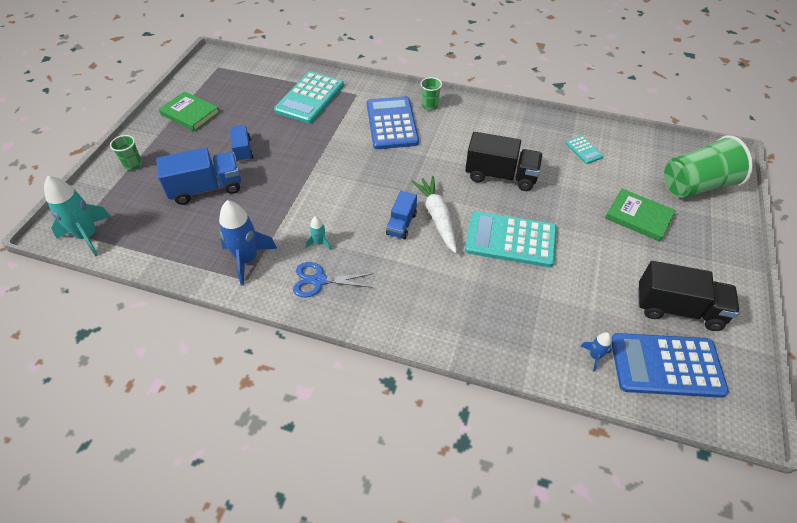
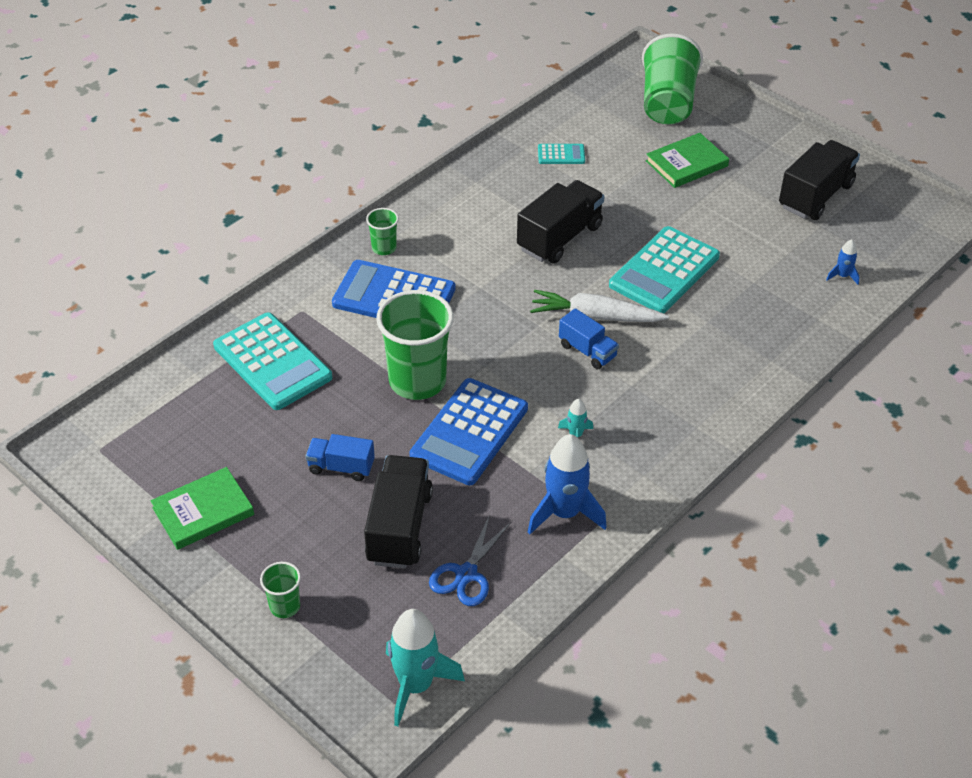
camera: 65 degrees left, 5 degrees down
blue truck [156,148,241,205] -> black truck [364,455,433,569]
blue scissors [293,262,374,297] -> blue scissors moved to [429,514,511,606]
blue calculator [611,333,729,398] -> blue calculator moved to [409,378,528,485]
none -> green cup [376,290,454,400]

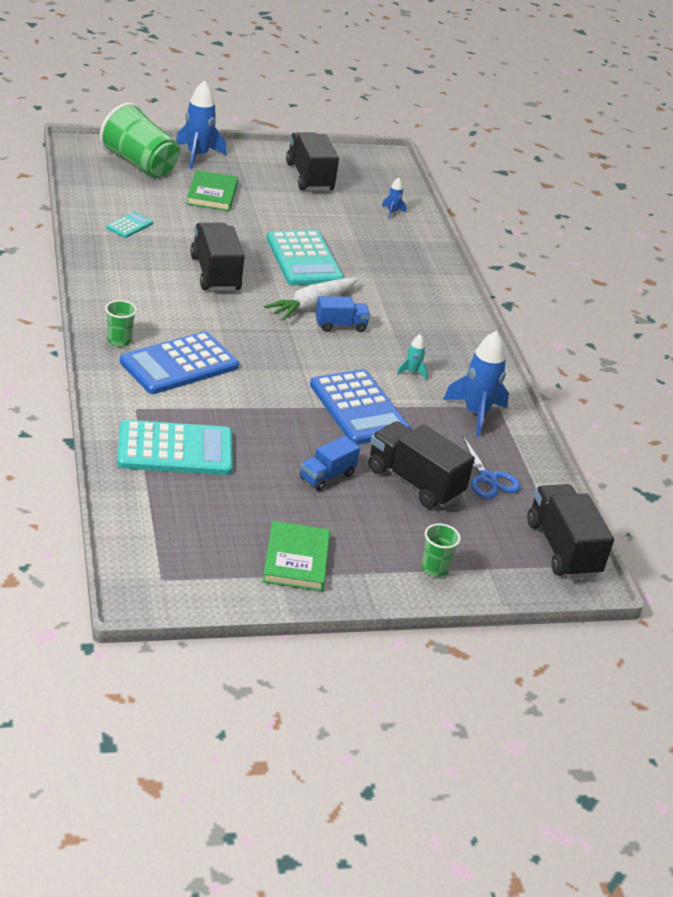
camera: 60 degrees left, 10 degrees down
green cup [376,290,454,400] -> none
turquoise rocket [386,609,465,727] -> black truck [527,484,614,579]
none -> blue rocket [176,80,226,169]

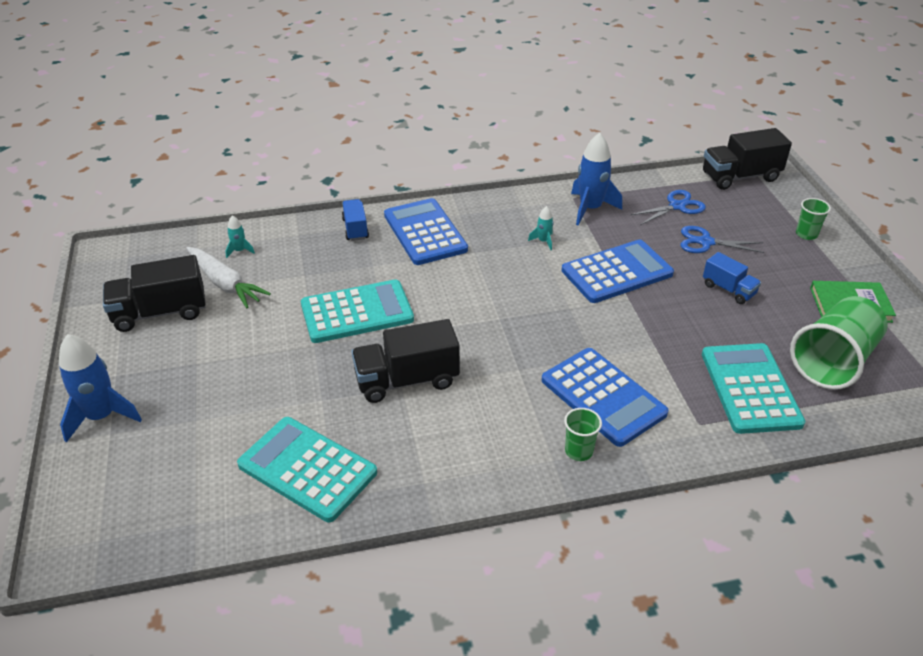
camera: 85 degrees left, 5 degrees up
green cup [99,103,180,178] -> green cup moved to [790,296,888,390]
turquoise calculator [106,212,153,238] -> turquoise calculator [237,417,377,522], size x2.15
green book [187,170,238,211] -> none
white carrot [264,277,358,321] -> white carrot moved to [187,247,271,308]
blue truck [315,296,370,332] -> blue truck moved to [342,199,369,241]
black truck [369,421,475,509] -> blue scissors [681,226,765,253]
blue rocket [382,177,407,219] -> turquoise rocket [225,215,255,258]
none -> blue calculator [384,198,468,265]

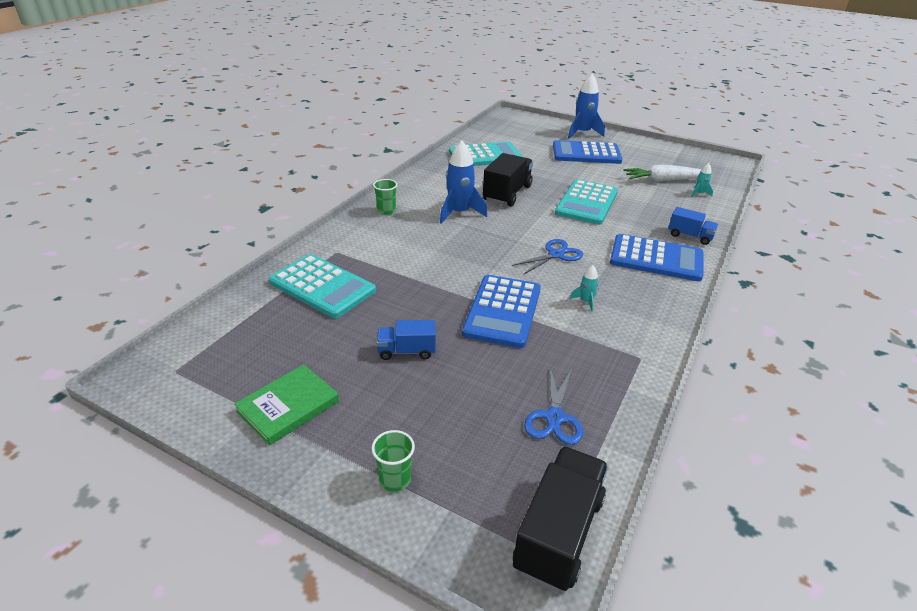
camera: 130 degrees right, 5 degrees down
black truck [103,255,206,332] -> none
blue calculator [542,348,669,447] -> blue calculator moved to [553,140,623,164]
blue rocket [571,133,622,226] -> blue rocket moved to [440,141,487,224]
blue scissors [681,226,765,253] -> blue scissors moved to [512,239,583,275]
green cup [790,296,888,390] -> none

